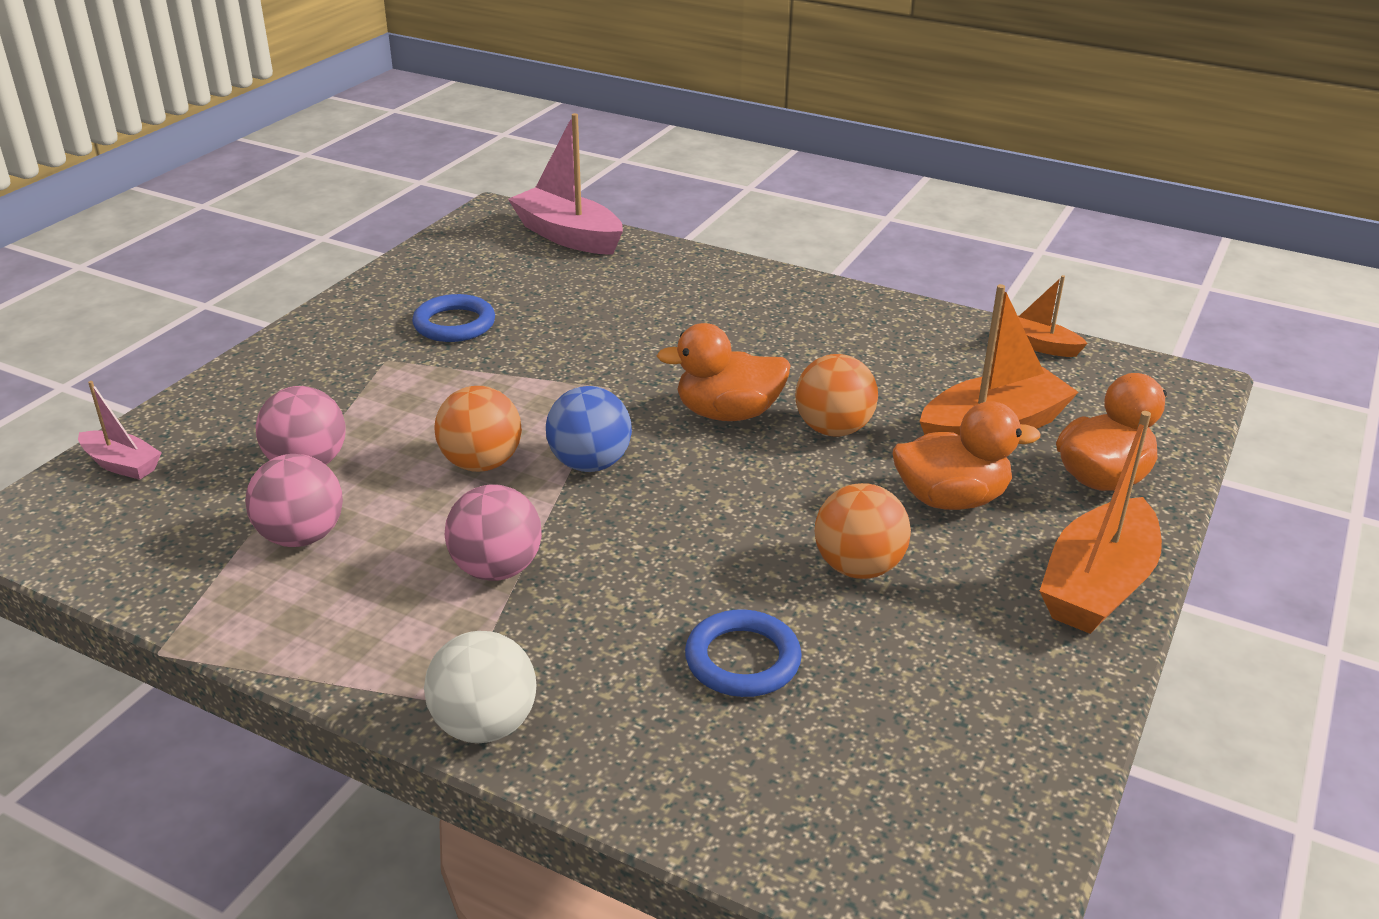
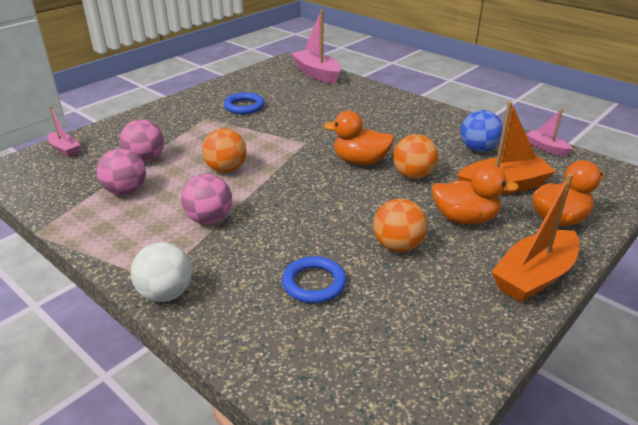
camera: 15 degrees right, 0 degrees up
blue ball [546,386,632,472] -> blue ball moved to [460,110,503,152]
orange boat [1017,275,1088,357] -> pink boat [526,109,573,156]

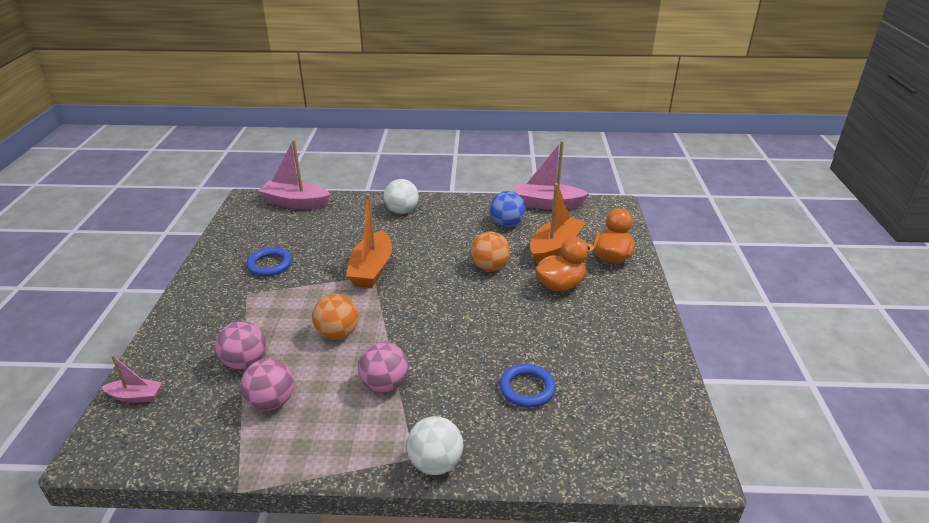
camera: 40 degrees left, 0 degrees up
orange duck [323,111,395,165] -> none
orange ball [373,198,427,252] -> none
orange boat [491,173,580,302] -> orange boat moved to [346,194,392,288]
pink boat [526,109,573,156] -> pink boat [515,141,590,210], size x1.85
none -> white ball [384,179,419,214]

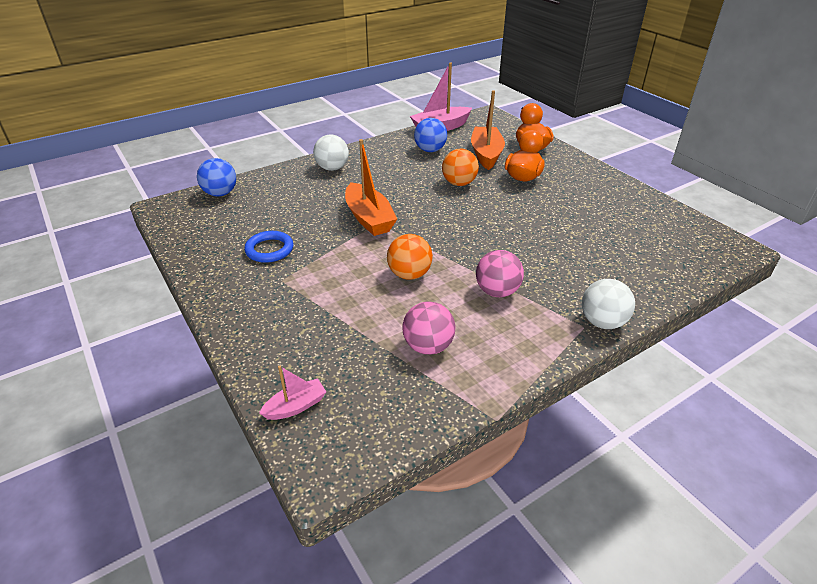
camera: 35 degrees left, 5 degrees up
pink ball [216,321,266,370] -> none
pink boat [258,140,331,209] -> blue ball [197,158,236,197]
blue ring [499,364,556,408] -> none

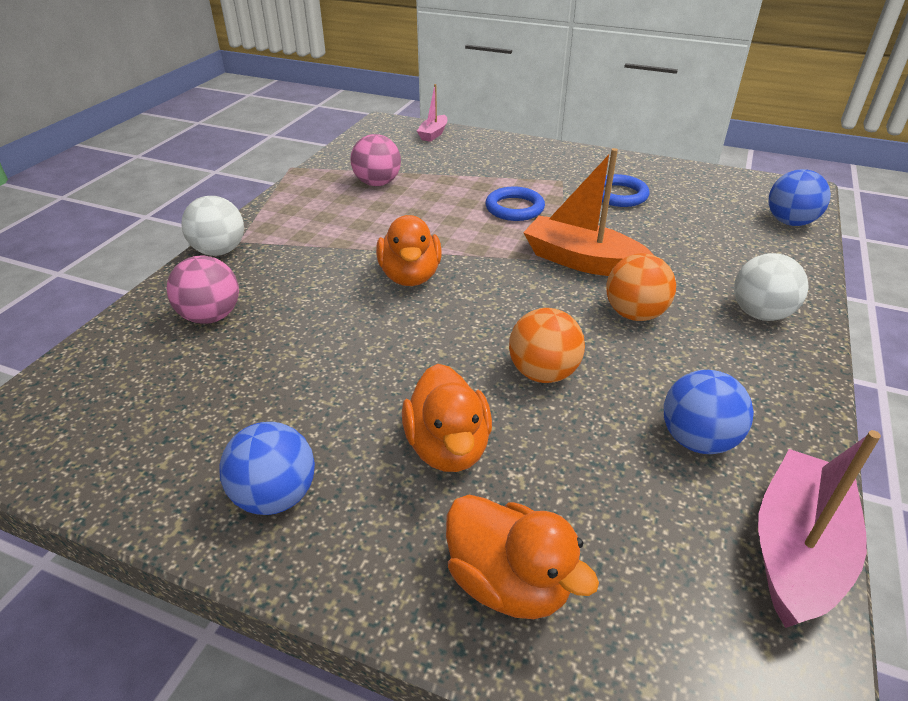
camera: 145 degrees right, 0 degrees up
orange ball [387,234,433,280] -> orange ball moved to [606,253,676,321]
orange boat [471,90,505,170] -> none
pink ball [476,250,524,297] -> pink ball moved to [166,256,239,324]
none -> blue ball [219,422,315,515]
none -> orange duck [376,215,442,286]
none -> blue ring [485,187,545,221]

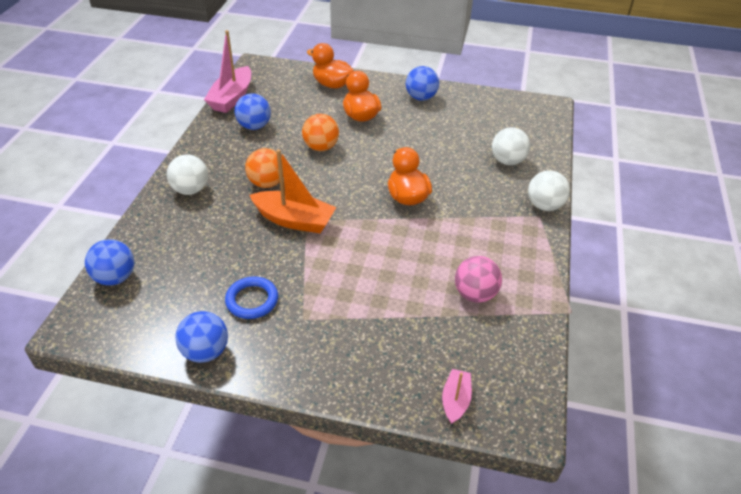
camera: 170 degrees right, 5 degrees up
pink ball [166,256,239,324] -> white ball [492,127,530,165]
blue ring [485,187,545,221] -> none
none -> blue ball [175,311,228,363]

